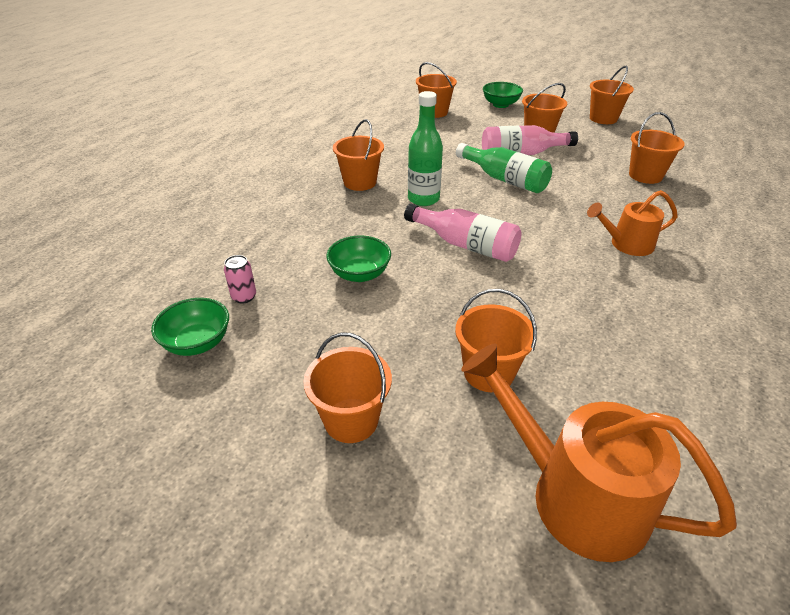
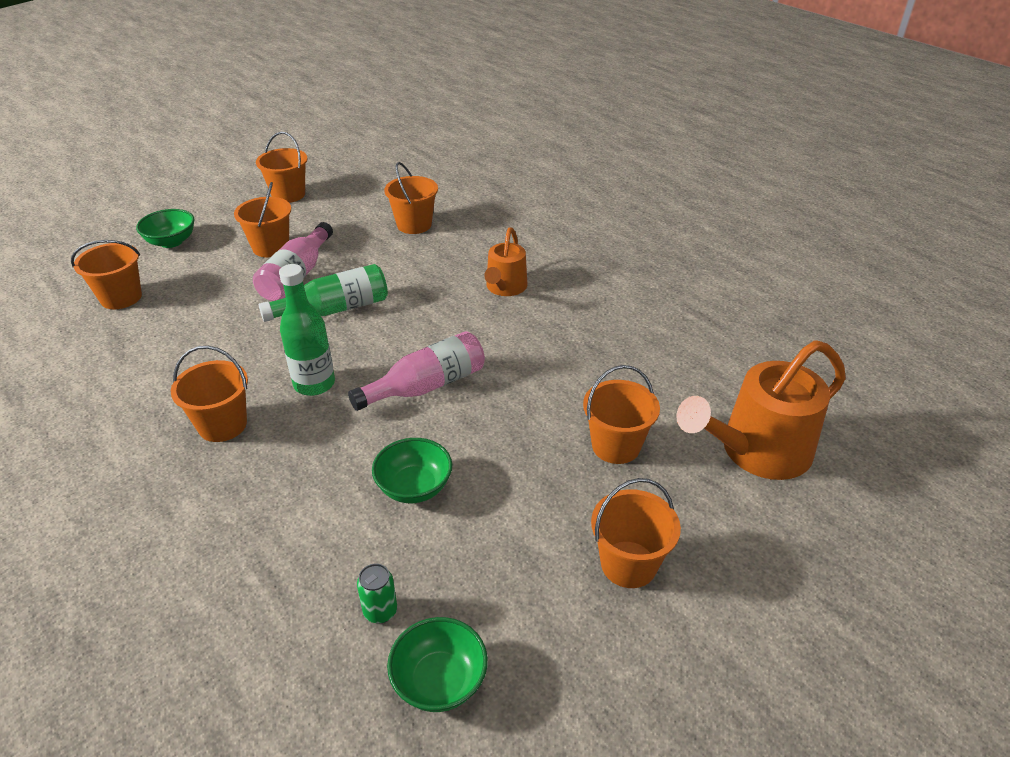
camera: 65 degrees left, 0 degrees up
pink can [224,255,256,304] -> green can [357,564,397,624]

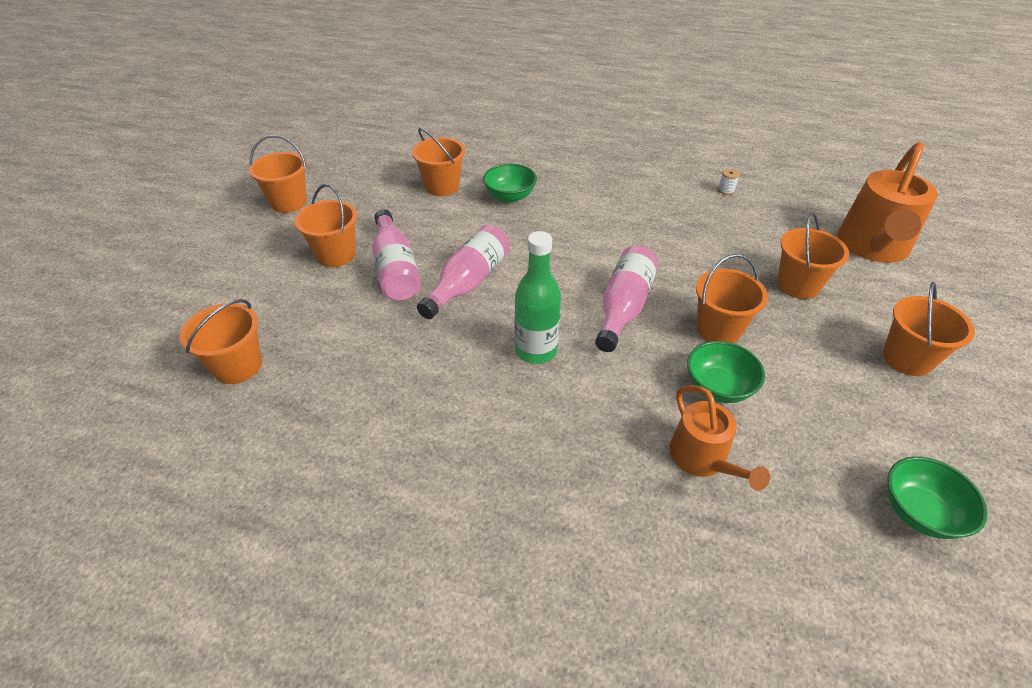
camera: 35 degrees left, 5 degrees up
green bowl [136,209,194,248] -> green bowl moved to [483,164,537,203]
orange bucket [171,346,248,442] -> orange bucket moved to [696,254,768,343]
green bottle [259,264,388,322] -> pink bottle [417,225,510,319]
green can [357,564,397,624] -> none
orange watering can [484,227,528,296] -> orange watering can moved to [669,385,770,491]
none -> white spool [718,169,740,195]

